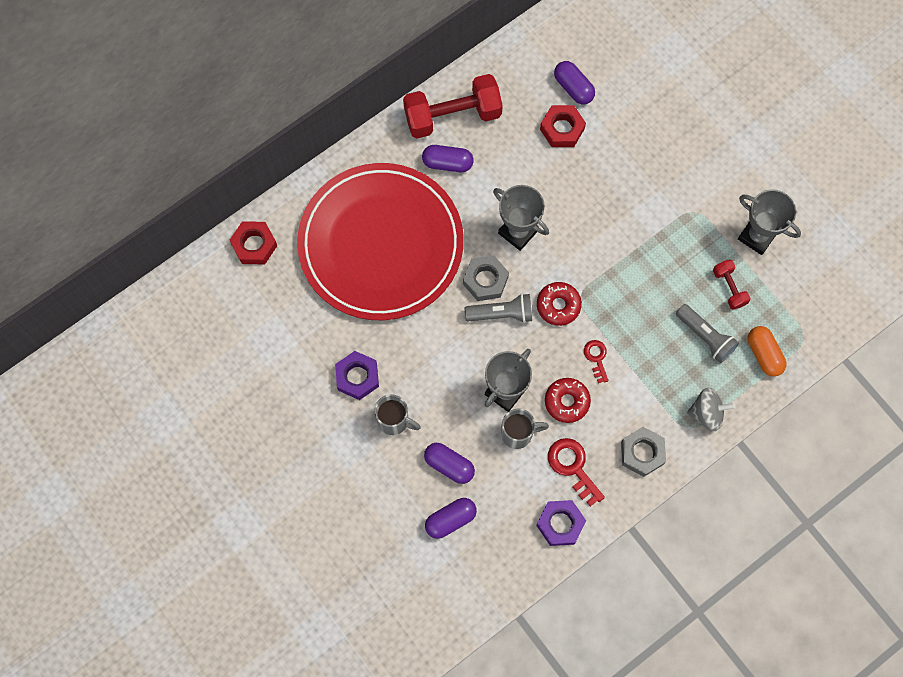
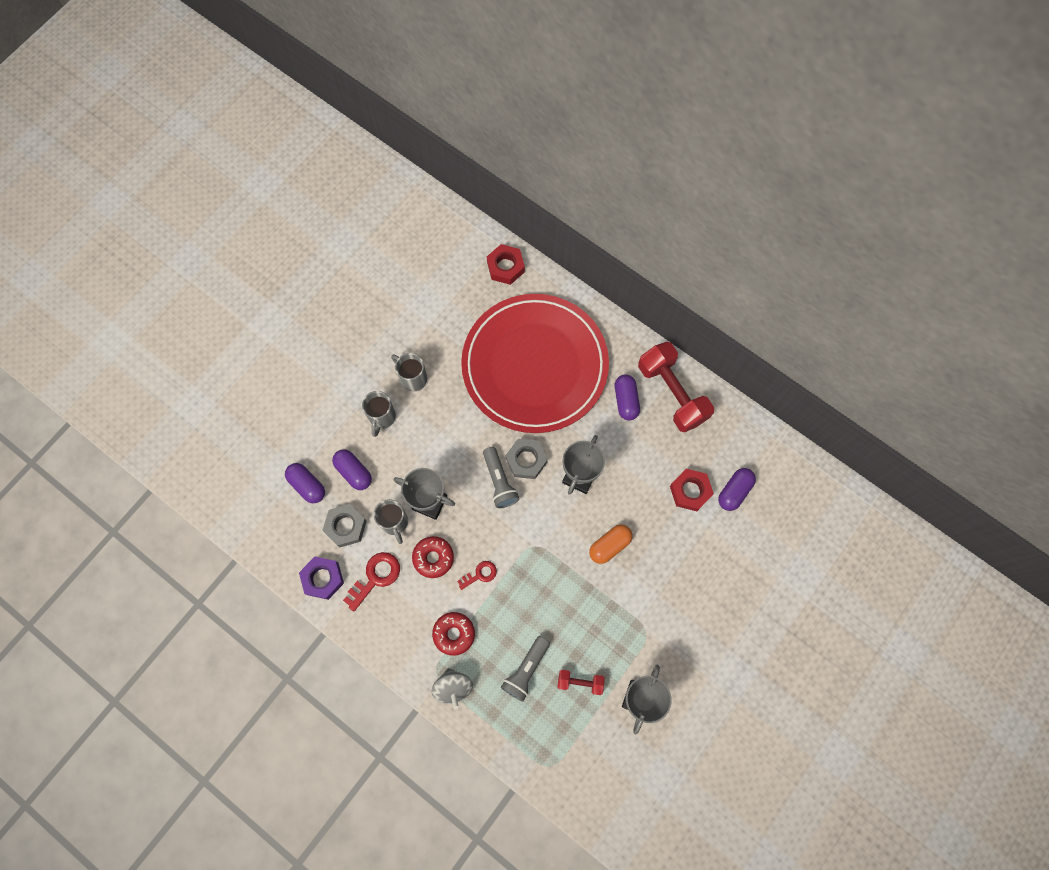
camera: 75 degrees right, 0 degrees up
purple nut [335,351,379,400] -> grey mug [391,353,427,391]
purple capsule [424,443,475,484] -> purple capsule turned 60 degrees counterclockwise [332,449,372,490]
red donut [537,282,582,326] -> red donut moved to [432,612,475,656]
grey nut [621,427,666,477] -> grey nut moved to [322,504,367,547]
red dumbbell [713,260,751,310] -> red dumbbell turned 45 degrees clockwise [557,670,605,695]
orange capsule [748,326,786,377] -> orange capsule moved to [589,524,633,564]

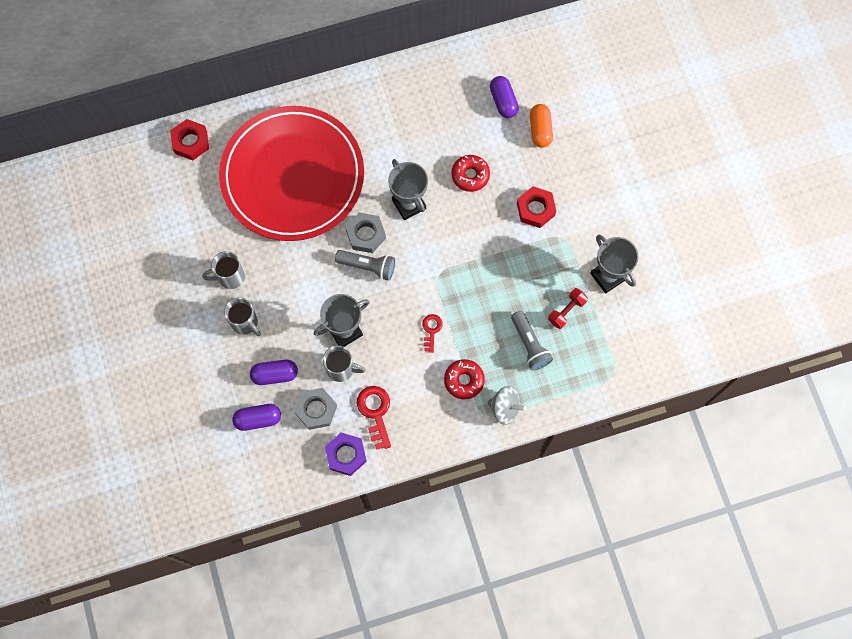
camera: 55 degrees left, 0 degrees up
red donut [412,536,454,578] -> red donut moved to [451,155,490,192]
orange capsule [589,524,633,564] -> orange capsule moved to [530,104,553,148]
purple capsule [615,374,640,420] -> none
red dumbbell [638,342,714,433] -> none
red nut [670,469,714,511] -> red nut moved to [517,186,556,228]

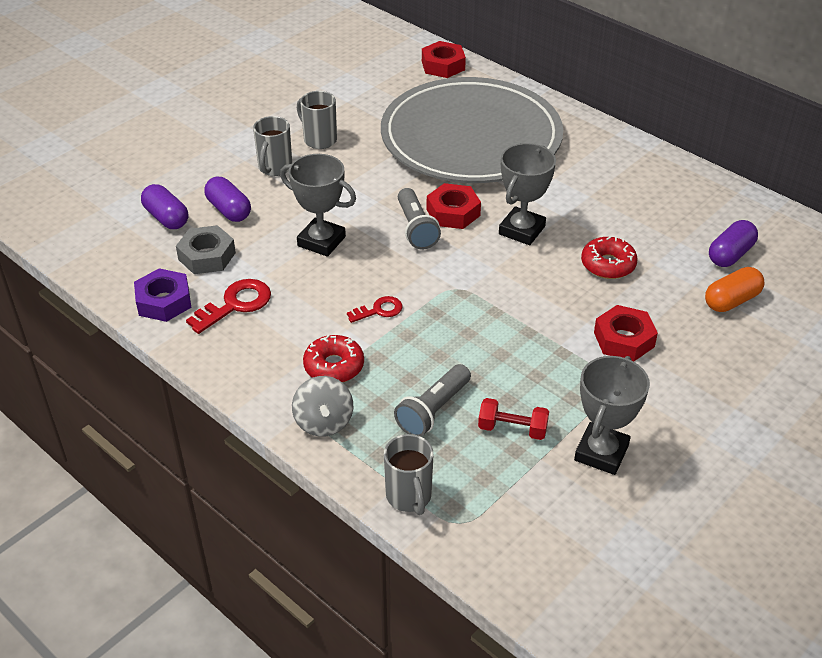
camera: 60 degrees right, 30 degrees down
red plate [219,106,364,241] -> grey plate [381,77,563,183]
grey mug [323,346,366,382] -> grey mug moved to [384,434,434,515]
grey nut [345,213,386,253] -> red nut [426,183,481,229]

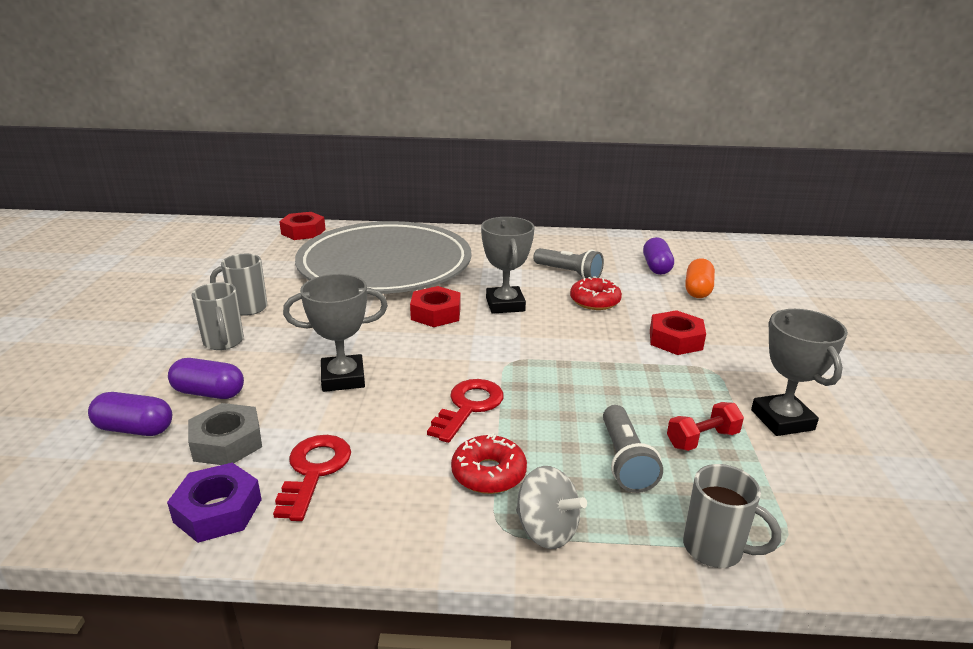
camera: 40 degrees left, 15 degrees down
red key [347,296,403,323] -> red key [427,379,504,443], size x1.62
grey flashlight [398,188,441,250] -> grey flashlight moved to [533,248,604,279]

